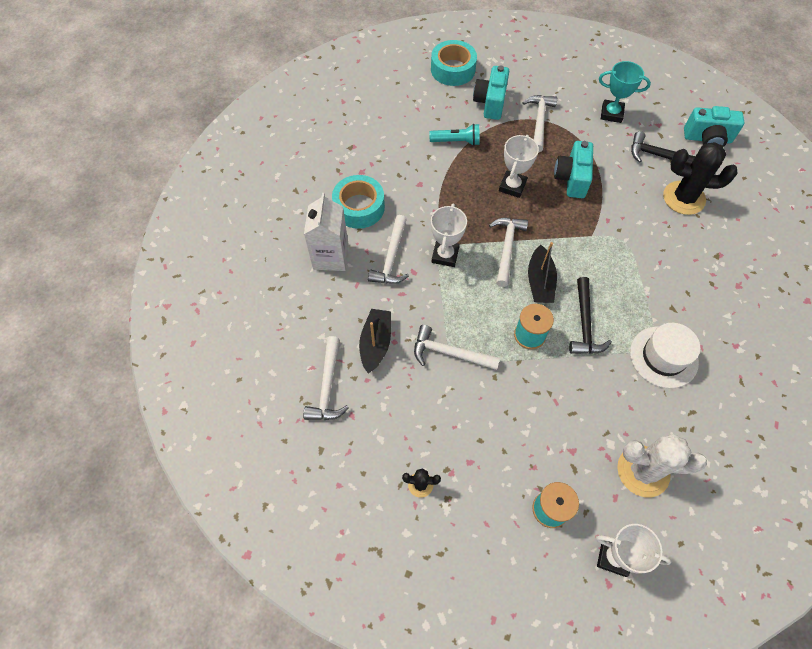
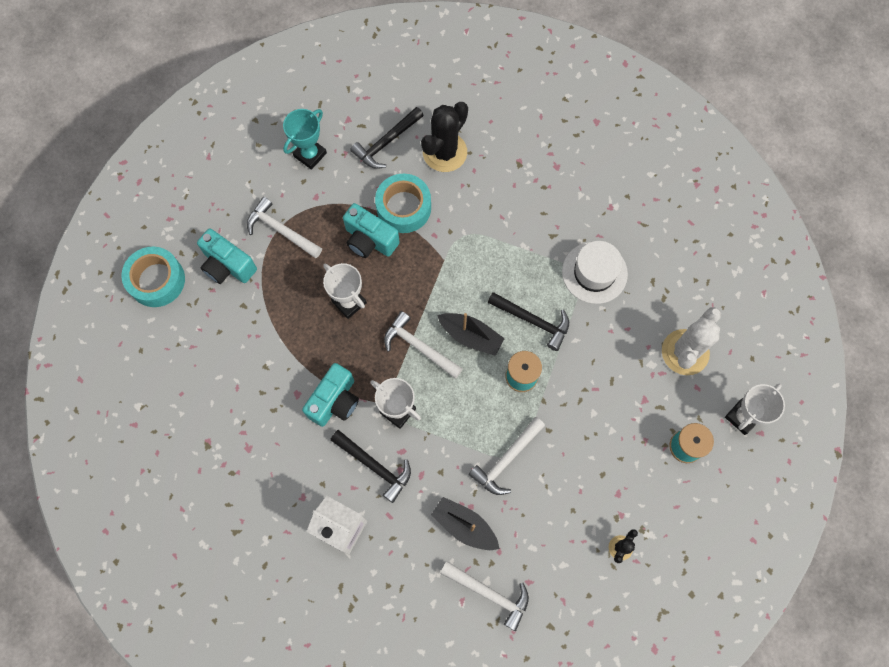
camera: 65 degrees left, 10 degrees up
turquoise tape [332,175,385,229] -> turquoise tape moved to [375,174,431,233]
white hammer [368,215,409,284] -> black hammer [330,430,411,503]
turquoise flashlight [429,124,479,146] -> none
turquoise camera [684,106,745,147] -> turquoise camera moved to [302,363,359,427]

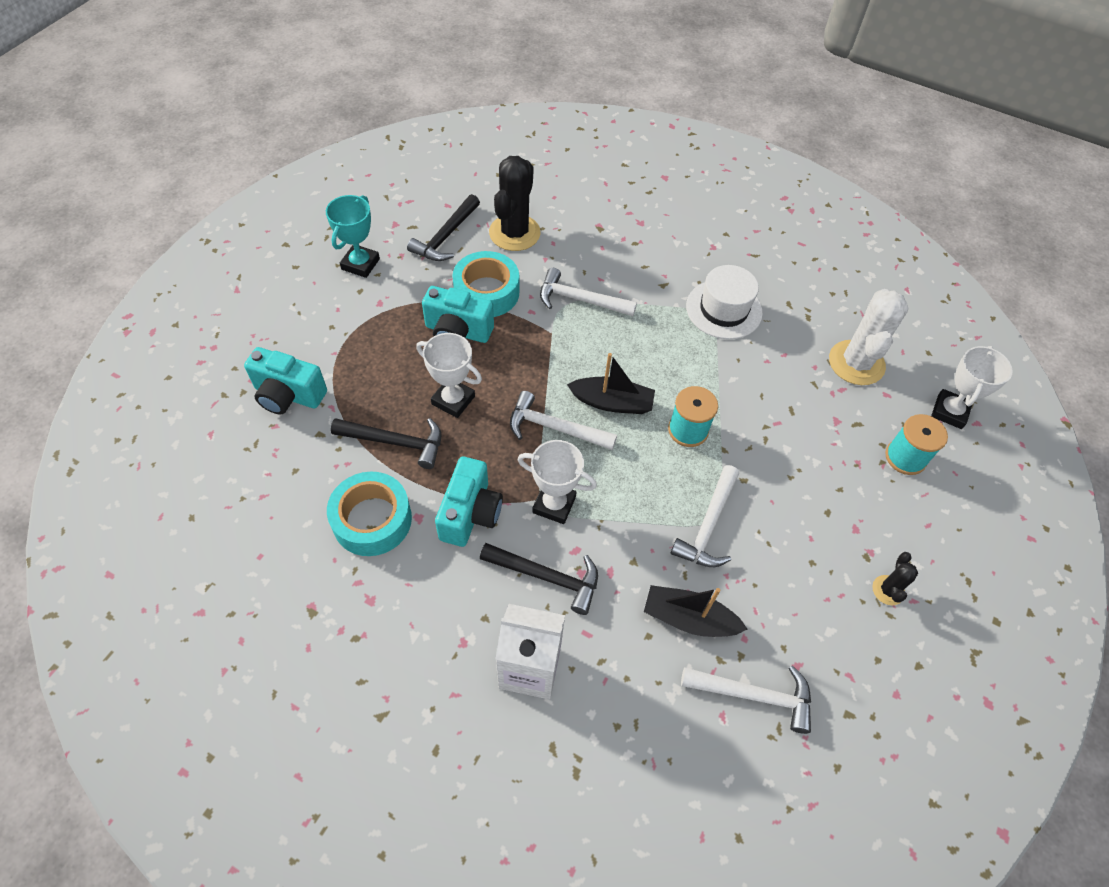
camera: 20 degrees left, 15 degrees down
turquoise tape [121,247,185,307] -> turquoise tape moved to [327,472,412,556]
white hammer [247,197,322,258] -> white hammer moved to [540,268,637,316]
black hammer [488,292,569,351] -> black hammer moved to [331,418,441,469]

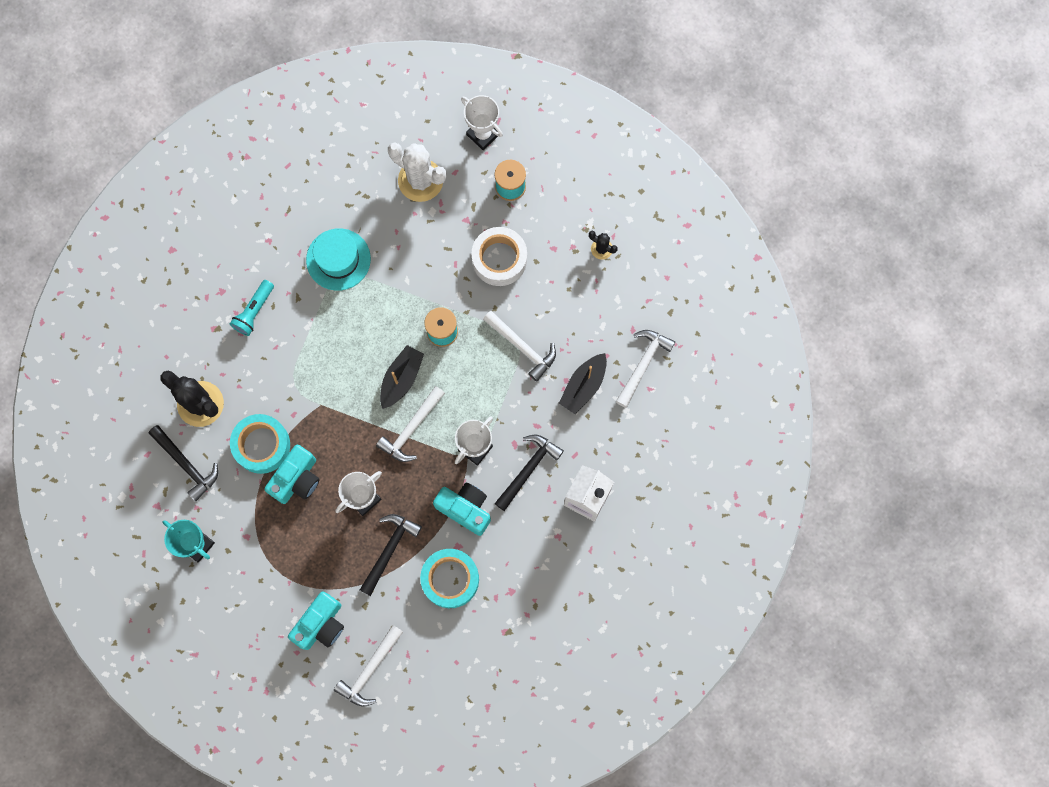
camera: 70 degrees left, 20 degrees up
white hammer [540,268,637,316] -> white hammer moved to [334,625,403,707]
white hat [686,265,763,339] -> turquoise hat [306,228,371,291]
none -> turquoise flashlight [230,280,274,336]
none -> white tape [471,227,527,286]

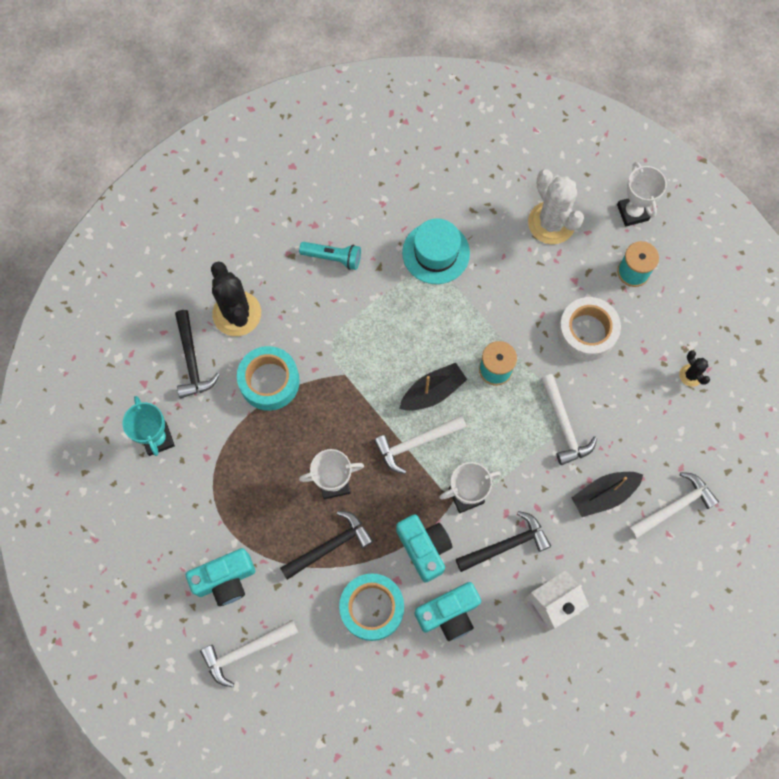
camera: 30 degrees right, 5 degrees down
turquoise flashlight [230,280,274,336] -> turquoise flashlight turned 135 degrees counterclockwise [299,242,361,270]
turquoise camera [264,444,320,504] -> turquoise camera moved to [415,582,481,641]

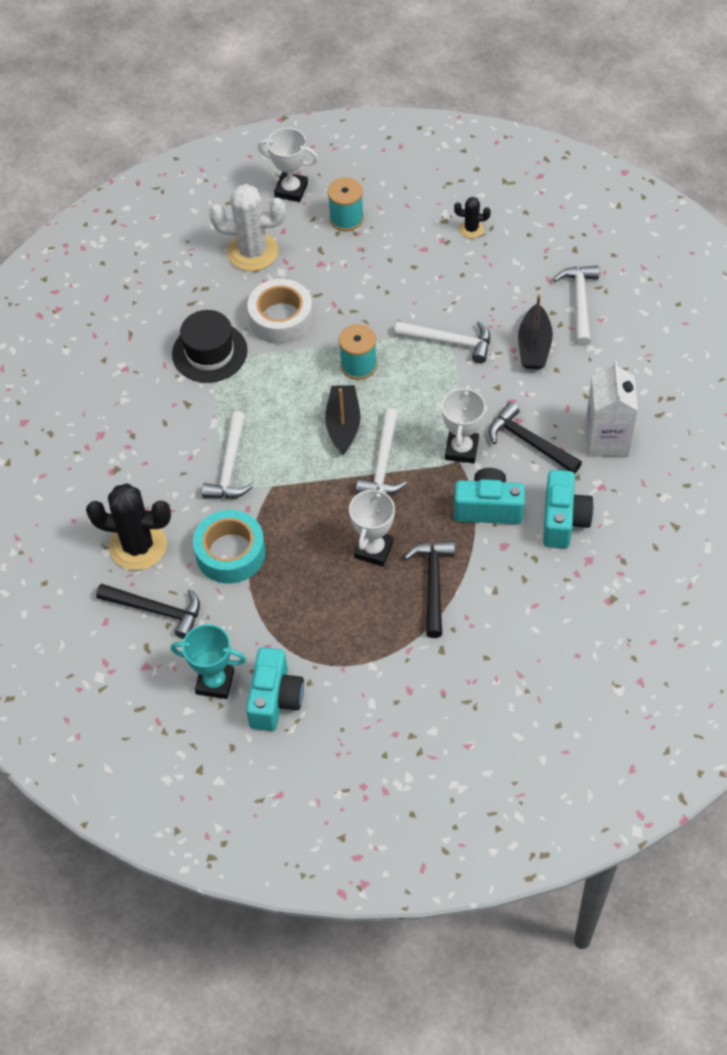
camera: 55 degrees left, 15 degrees down
turquoise camera [186,548,255,606] -> turquoise camera moved to [246,647,304,731]
white hammer [200,620,298,687] -> white hammer moved to [202,411,253,499]
turquoise flashlight [299,242,361,270] -> none
turquoise tape [339,573,404,641] -> none
turquoise hat [402,218,470,284] -> black hat [172,310,248,383]
black hammer [456,511,551,572] -> black hammer turned 60 degrees counterclockwise [489,402,582,474]
white tape [557,297,621,361] -> white tape moved to [247,279,313,344]

